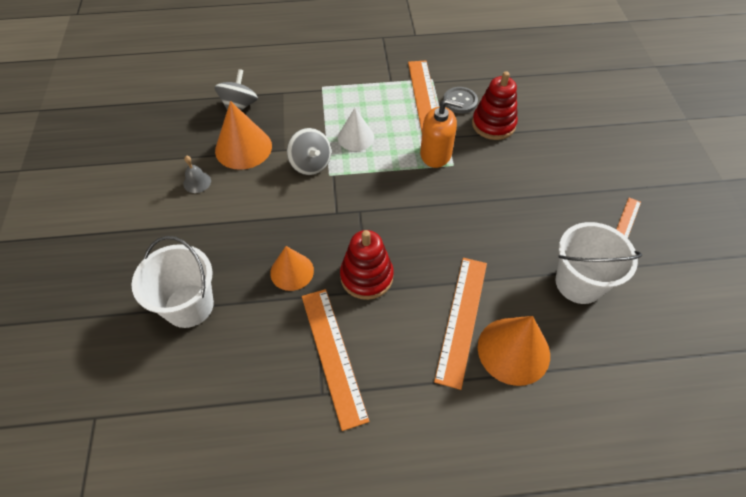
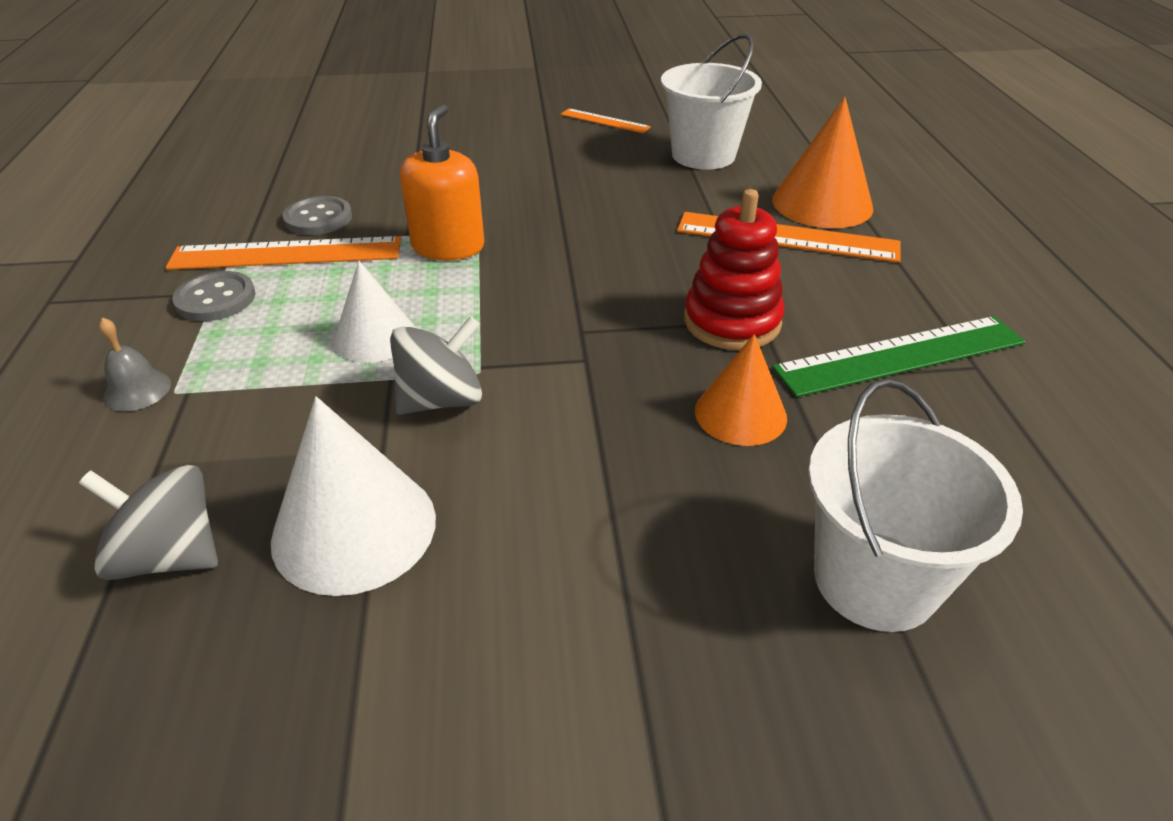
camera: 90 degrees left, 15 degrees down
grey bell [183,156,211,193] -> grey bell moved to [98,317,171,412]
orange cone [215,101,272,170] -> white cone [271,396,436,596]
orange ruler [302,289,369,431] -> green ruler [772,316,1026,397]
red stacking toy [472,71,518,140] -> none
none -> grey button [172,271,256,321]

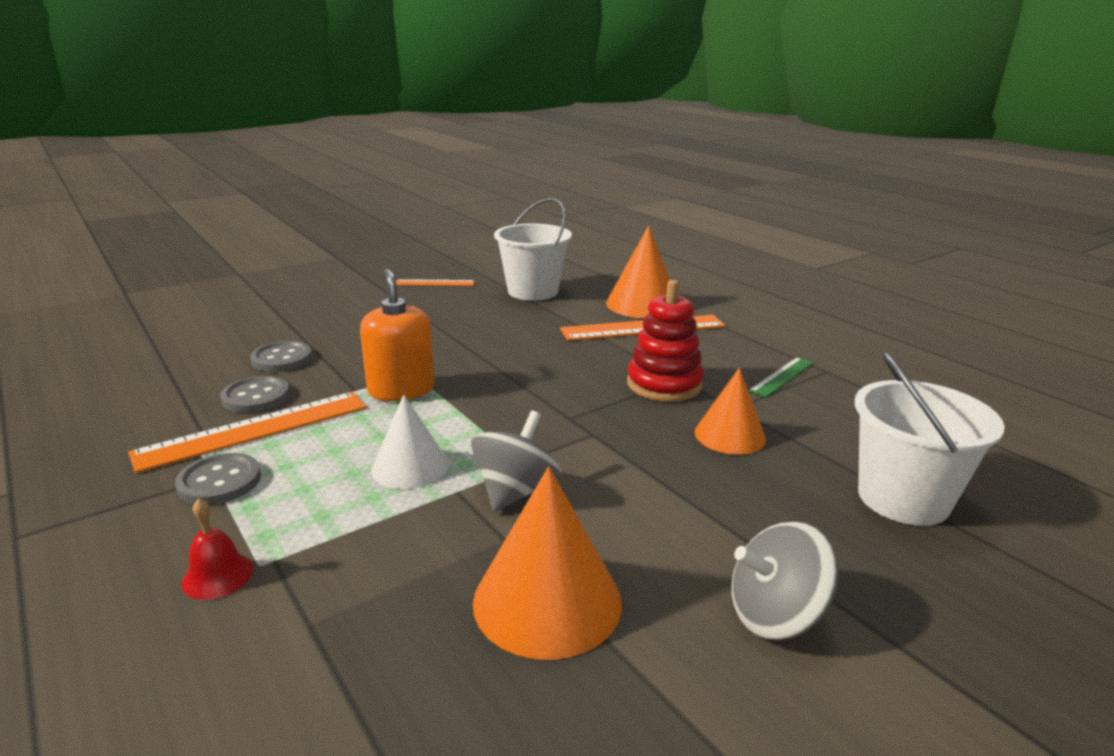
camera: 30 degrees left, 15 degrees down
grey spinning top [79,465,218,580] -> grey spinning top moved to [731,522,838,640]
grey bell [98,317,171,412] -> red bell [182,498,254,600]
white cone [271,396,436,596] -> orange cone [473,467,622,660]
green ruler [772,316,1026,397] -> green ruler [749,357,814,397], size x0.55
none -> grey button [250,341,312,372]

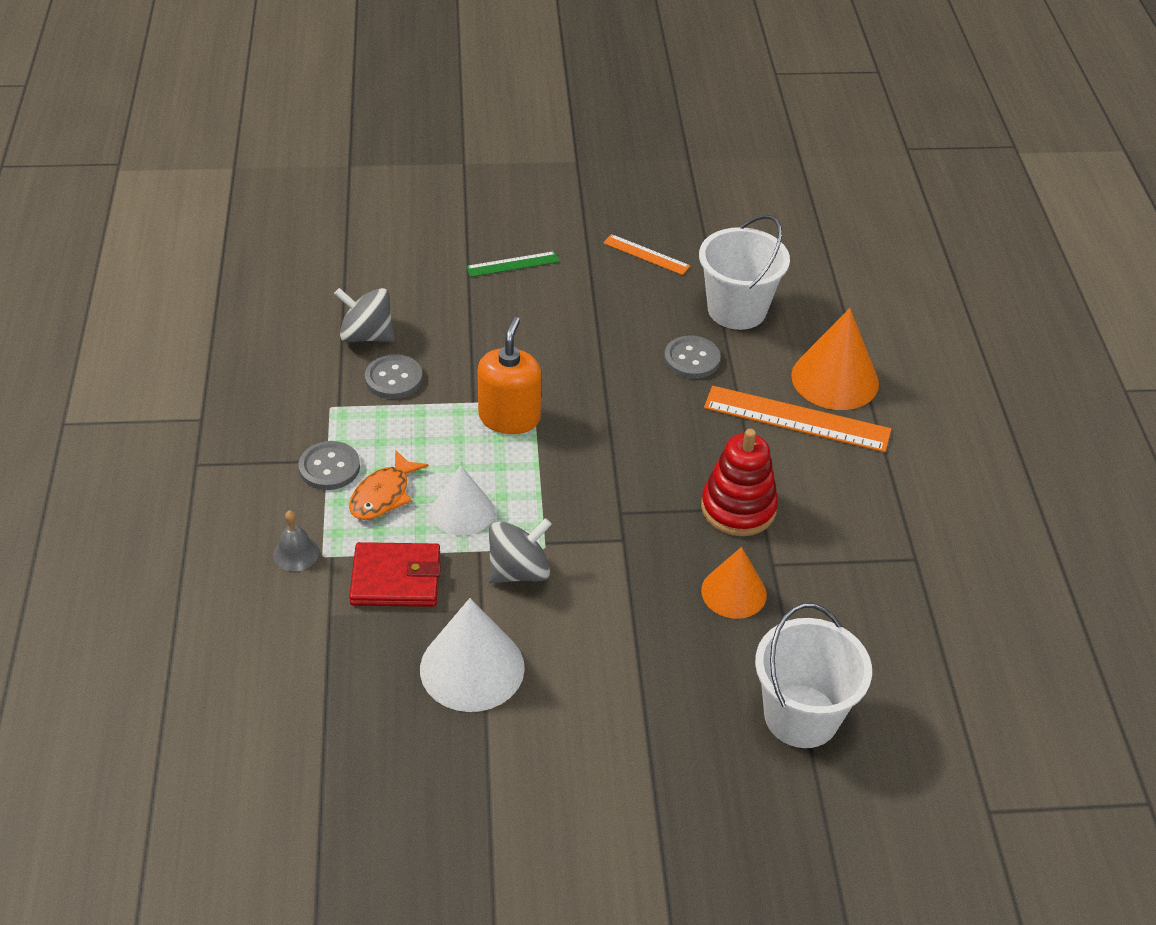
camera: 30 degrees right, 20 degrees up
orange ruler [128,392,367,473] -> none
red bell [182,498,254,600] -> grey bell [273,510,319,571]
grey button [250,341,312,372] -> grey button moved to [664,336,721,379]
orange cone [473,467,622,660] -> white cone [420,598,525,712]
grey spinning top [731,522,838,640] -> grey spinning top moved to [334,288,395,342]
green ruler [749,357,814,397] -> green ruler moved to [466,251,559,277]
none -> orange fish [349,449,429,520]
none -> red wallet [349,542,441,607]

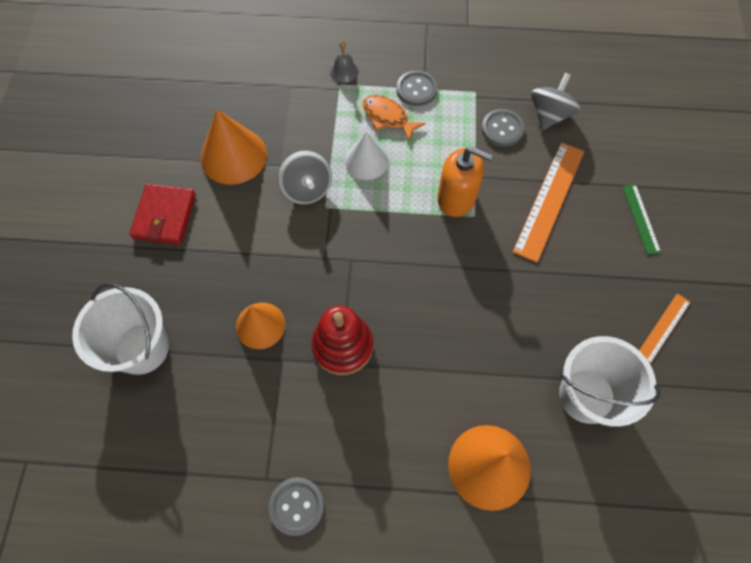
camera: 100 degrees right, 20 degrees up
red wallet [349,542,441,607] -> red wallet moved to [129,184,196,245]
white cone [420,598,525,712] -> orange cone [200,109,267,185]
grey button [664,336,721,379] -> grey button moved to [269,477,324,536]
orange ruler [704,386,891,452] -> orange ruler moved to [513,142,584,263]

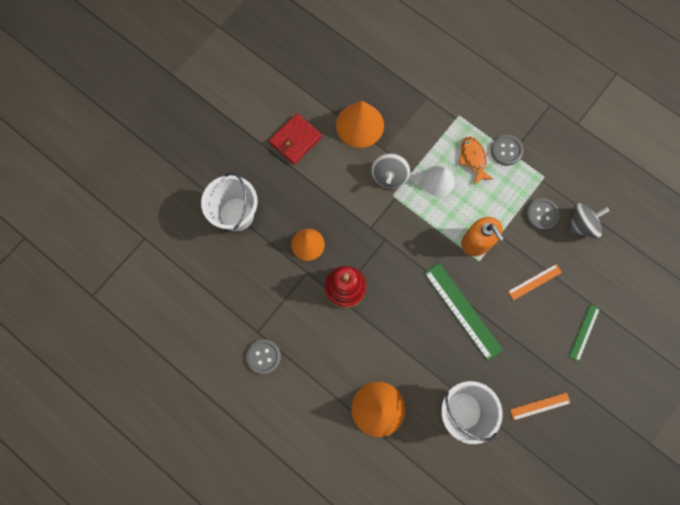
camera: 35 degrees right, 10 degrees up
grey bell [330,40,359,83] -> none
orange ruler [513,142,584,263] -> orange ruler [508,264,562,300], size x0.55
none -> green ruler [424,263,503,361]

